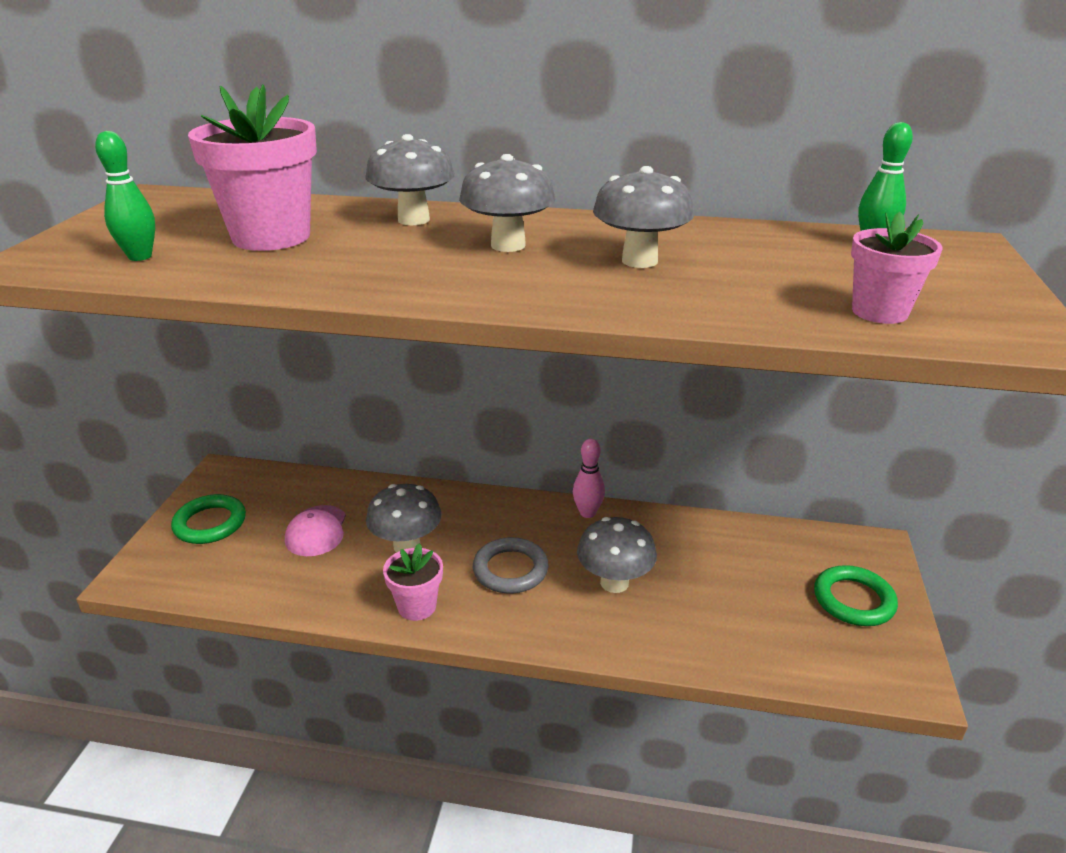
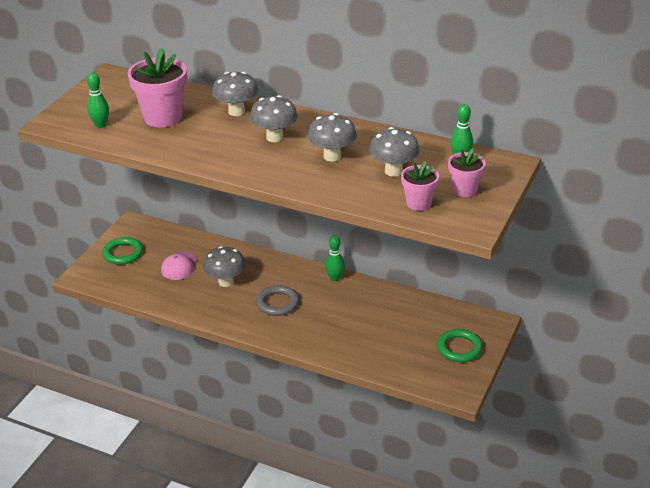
camera: 15 degrees right, 5 degrees up
pink flower pot [383,543,443,621] -> pink flower pot moved to [448,148,486,197]
pink bowling pin [573,439,605,518] -> green bowling pin [325,235,345,281]
grey mushroom [577,517,657,593] -> grey mushroom moved to [369,127,420,177]

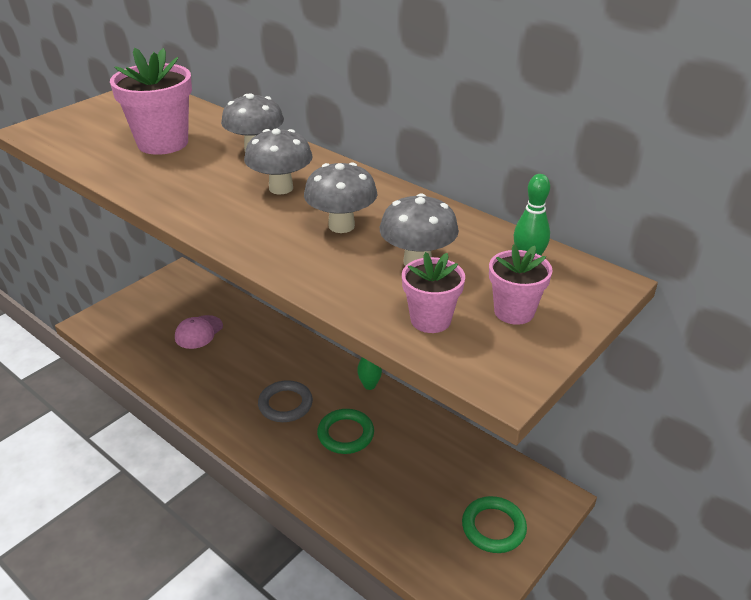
camera: 15 degrees right, 0 degrees up
green bowling pin [87,73,109,128] -> none
green ring [102,237,143,265] -> green ring moved to [317,409,374,454]
grey mushroom [203,246,246,287] -> none

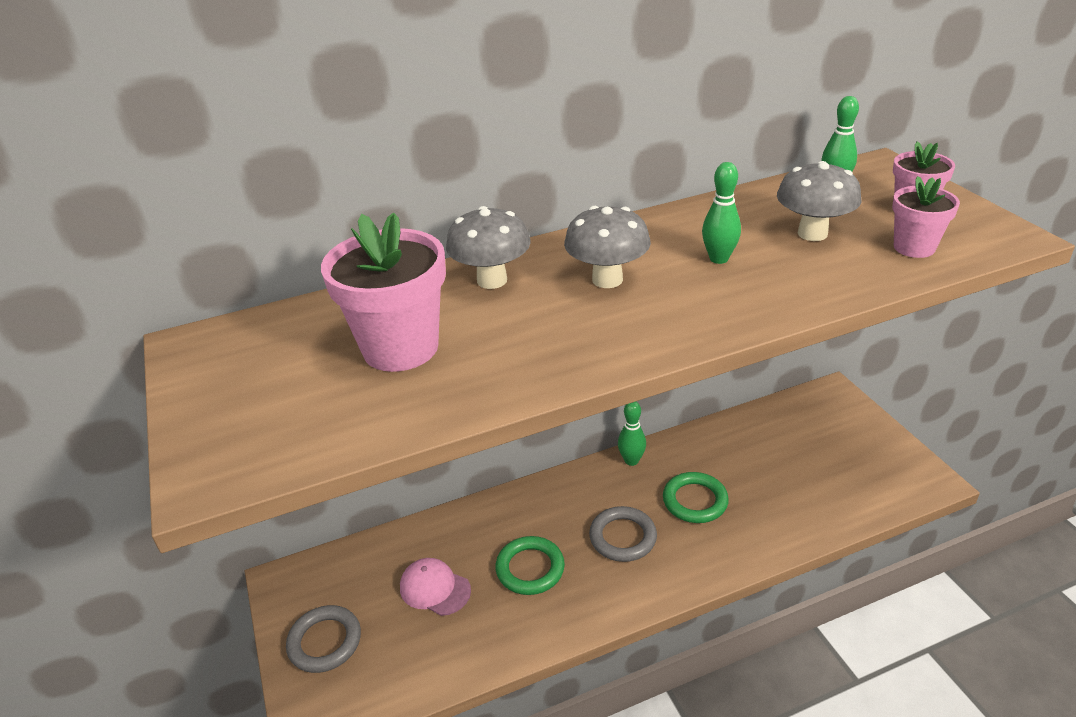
camera: 60 degrees left, 0 degrees up
pink cap [175,315,223,349] -> pink cap turned 150 degrees clockwise [400,558,471,616]
grey mushroom [304,162,377,233] -> green bowling pin [702,162,741,264]
green ring [462,496,527,553] -> green ring moved to [495,536,565,595]
none -> grey ring [286,605,361,673]

